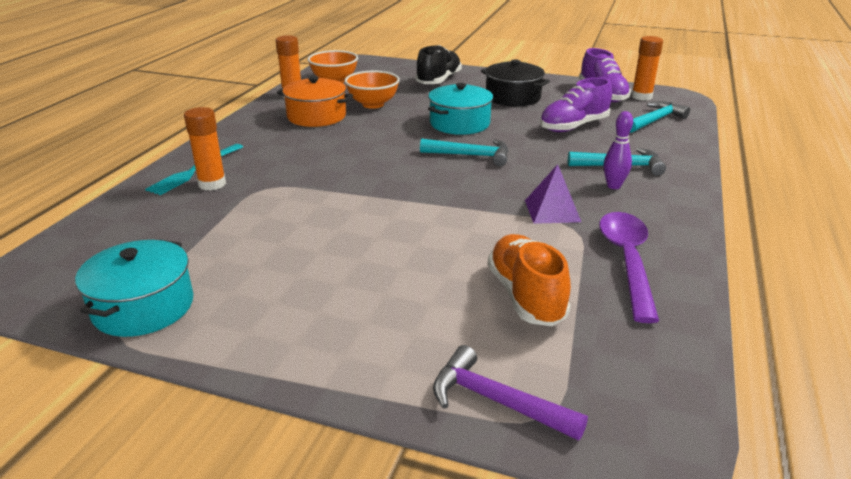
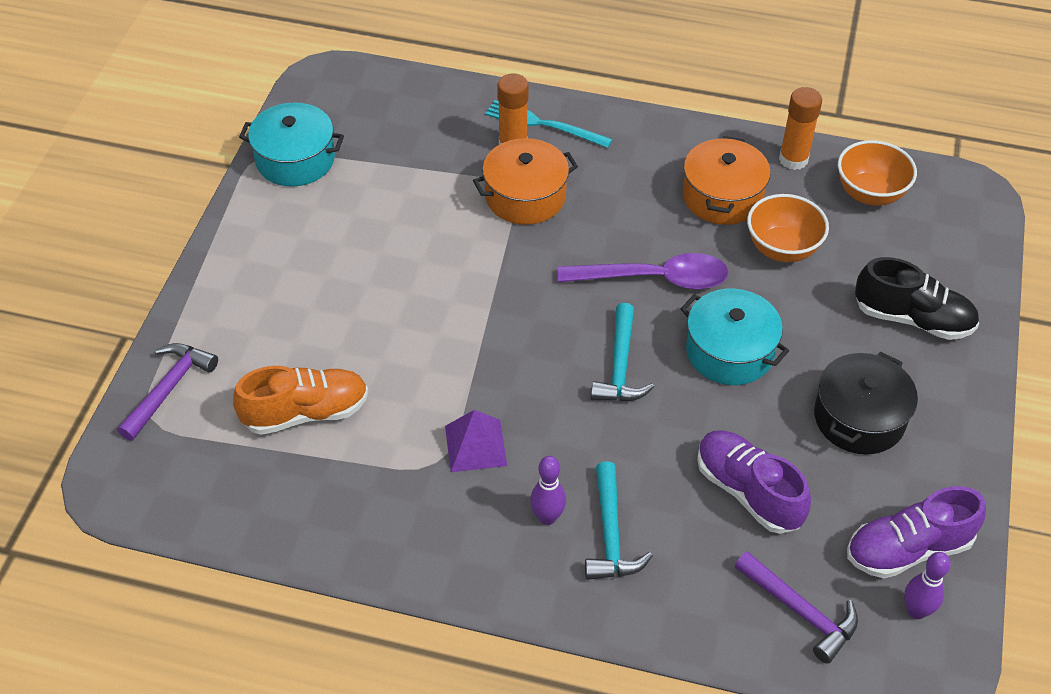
camera: 85 degrees right, 20 degrees up
purple spoon [599,212,659,323] -> purple spoon moved to [558,253,729,290]
turquoise hammer [630,101,690,133] -> purple hammer [735,551,858,664]
orange glue stick [631,36,663,101] -> purple bowling pin [904,552,951,619]
none -> orange pot [473,138,578,225]

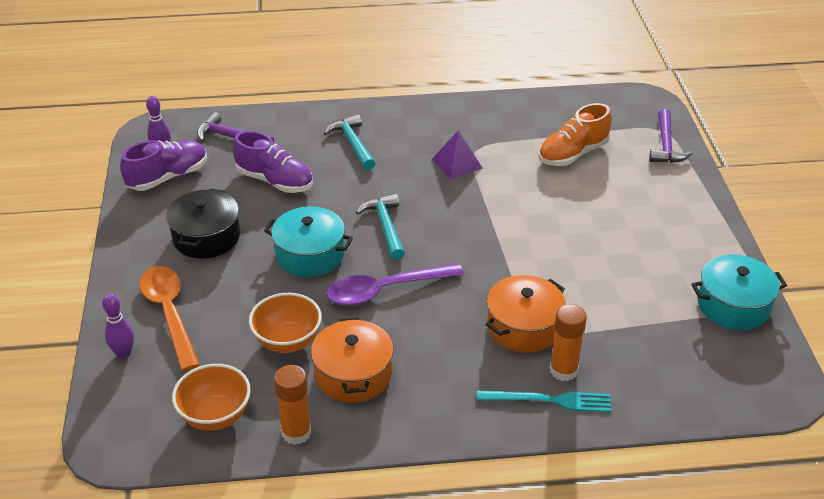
camera: 160 degrees right, 10 degrees down
purple bowling pin [530,456,566,525] -> purple bowling pin moved to [102,294,134,359]
black shoe [855,257,979,340] -> orange spoon [139,266,200,371]

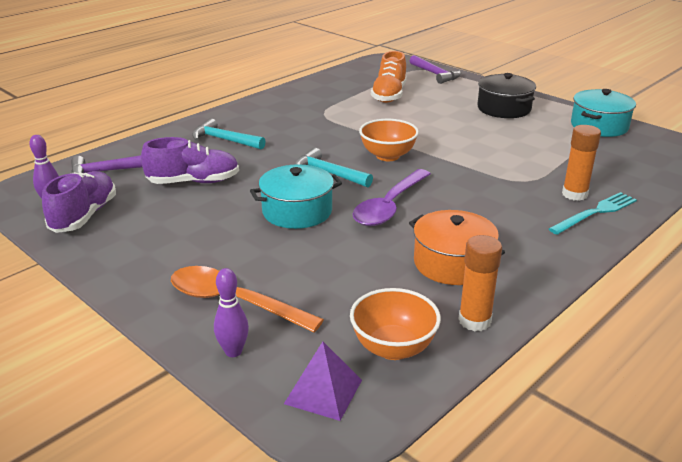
camera: 40 degrees left, 10 degrees down
black pot [166,188,240,259] -> black pot moved to [477,73,536,118]
orange bowl [249,293,322,353] -> orange bowl moved to [359,119,419,161]
purple pyramid [432,130,483,179] -> purple pyramid moved to [284,342,362,421]
orange pot [486,275,566,353] -> none

